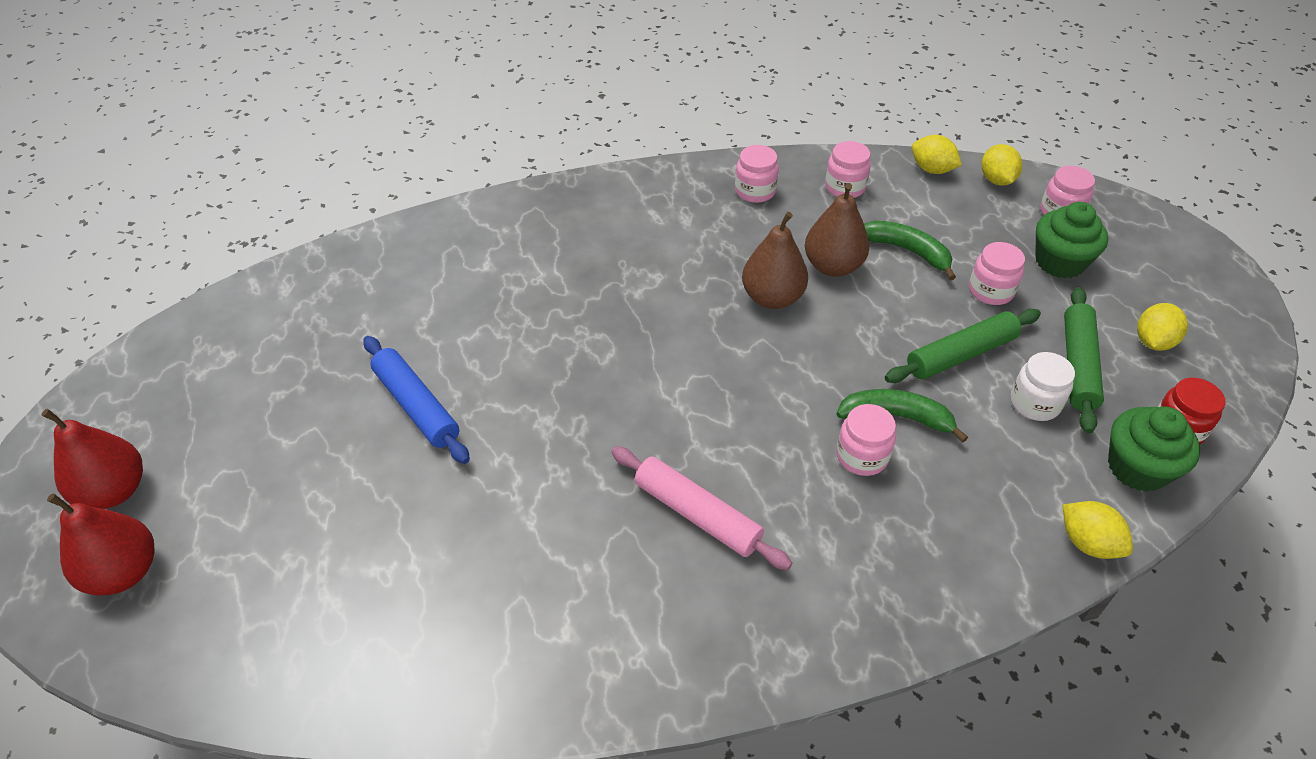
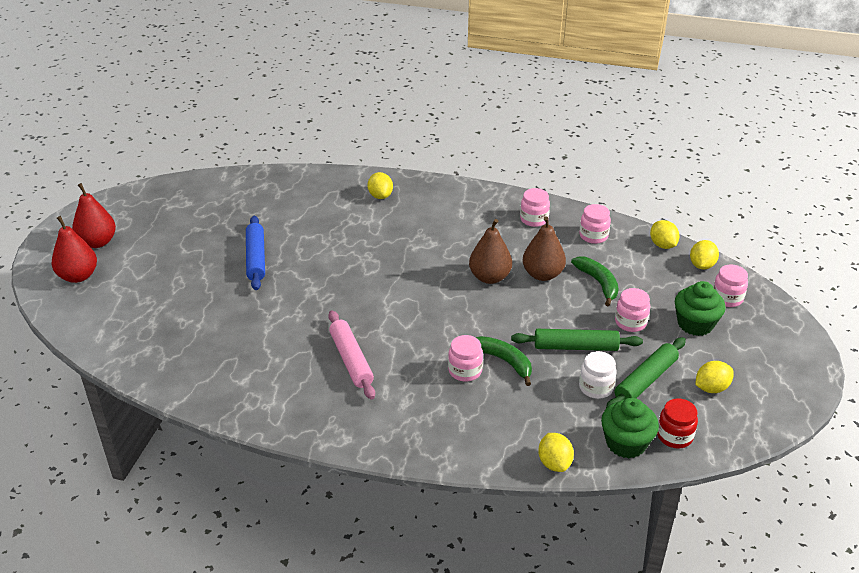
camera: 30 degrees right, 10 degrees down
none -> yellow lemon [368,172,393,199]

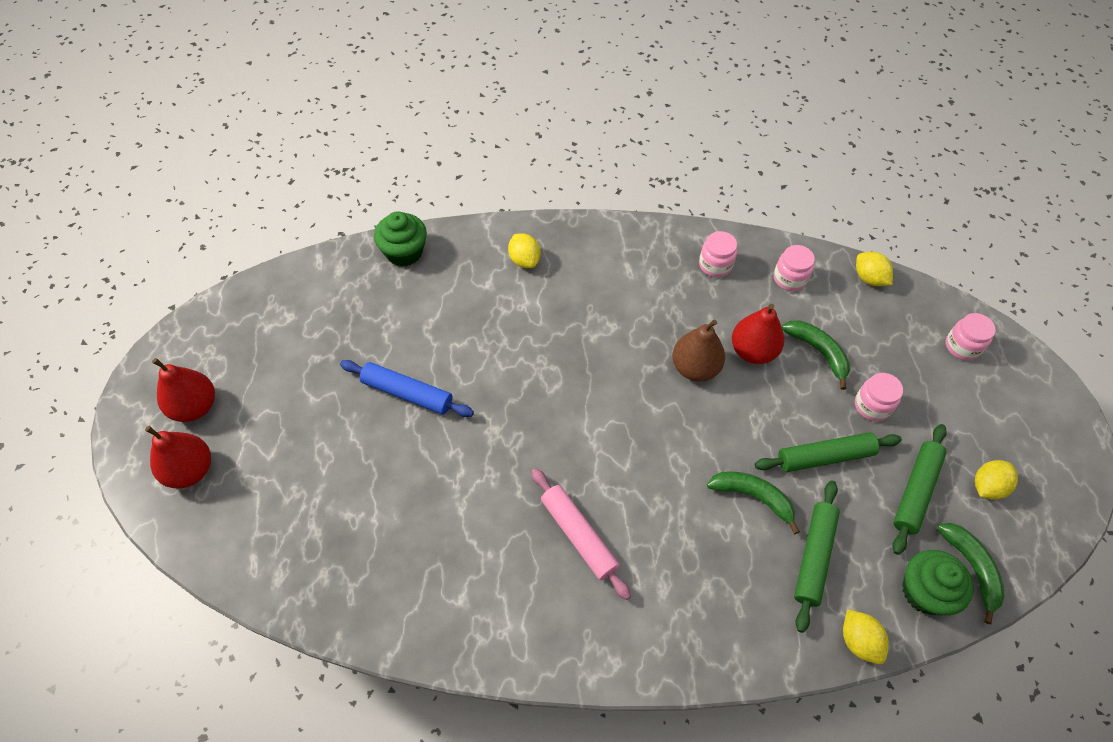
camera: 15 degrees left, 20 degrees up
blue rolling pin [246,216,265,290] -> blue rolling pin turned 45 degrees counterclockwise [340,360,474,417]
pink jar [448,335,483,382] -> none
brown pear [523,216,566,281] -> red pear [732,304,784,364]
white jar [579,351,617,399] -> none
red jar [657,398,698,448] -> green banana [937,523,1005,624]
green cupcake [675,281,726,336] -> green cupcake moved to [374,211,427,267]
yellow lemon [690,240,719,270] -> none
none -> green rolling pin [794,481,840,633]

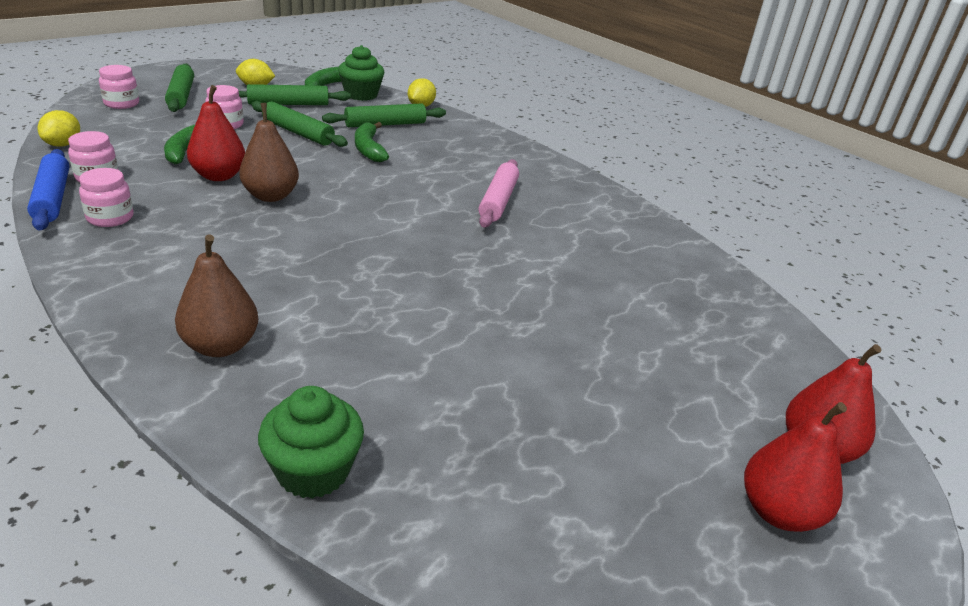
camera: 135 degrees left, 25 degrees down
blue rolling pin [340,360,474,417] -> blue rolling pin moved to [27,149,69,230]
yellow lemon [508,233,540,268] -> brown pear [175,234,258,357]
none -> green rolling pin [165,63,194,112]

